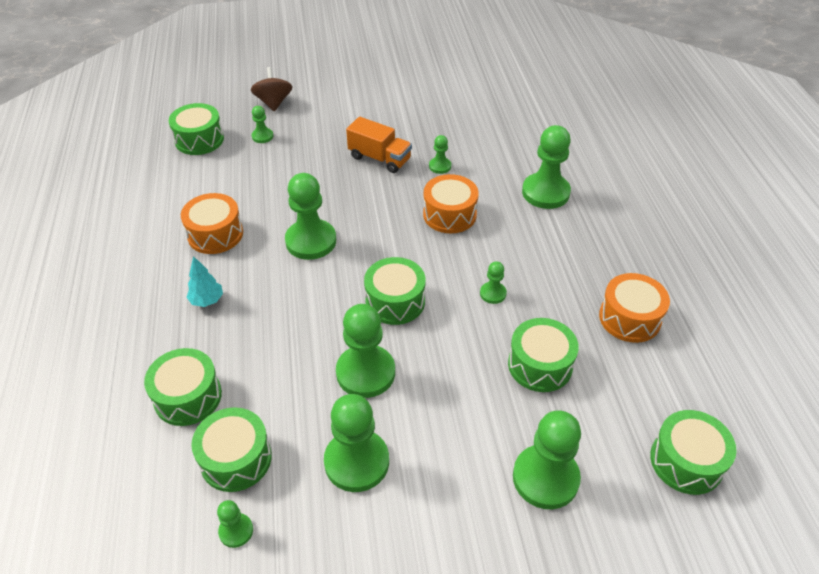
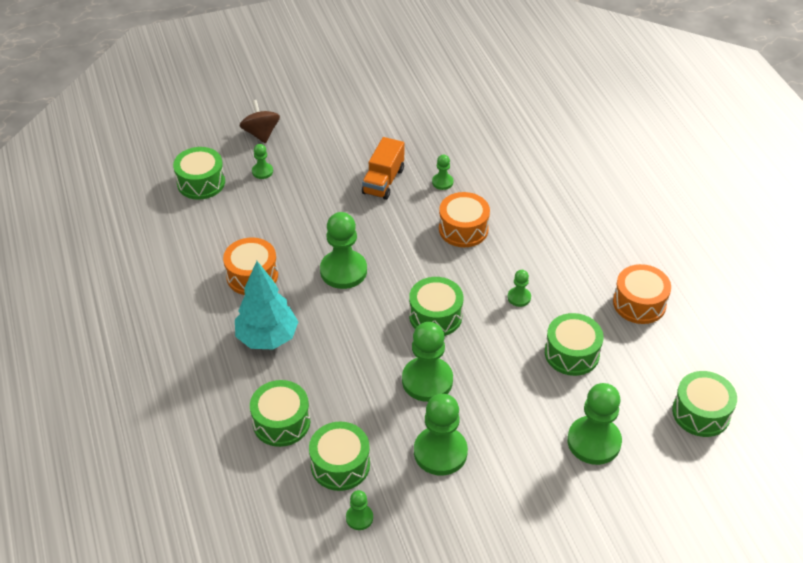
camera: 10 degrees left, 0 degrees up
turquoise tree [186,256,223,307] -> turquoise tree [235,261,298,349], size x1.96
orange truck [346,117,412,173] -> orange truck turned 90 degrees clockwise [362,137,404,200]
green pawn [522,125,571,209] -> none

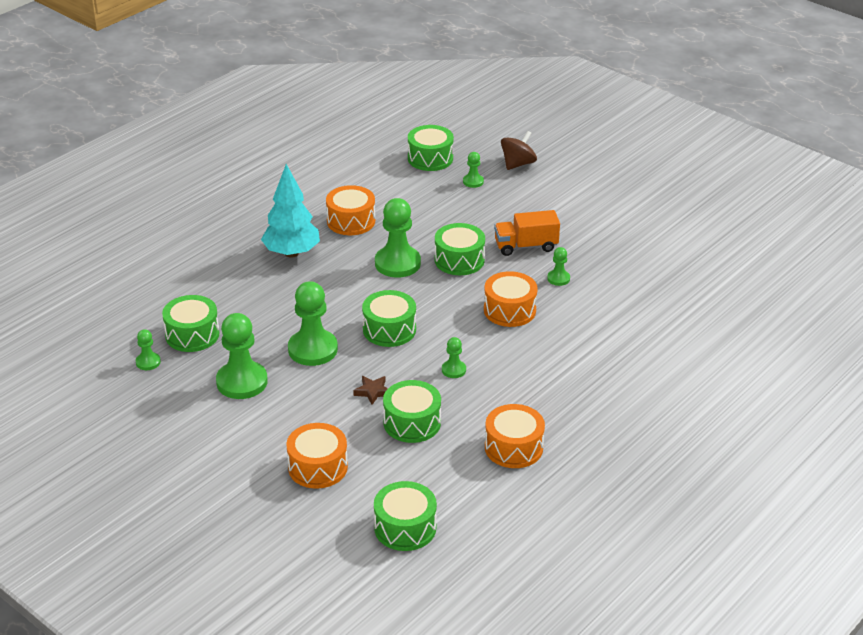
camera: 60 degrees right, 10 degrees down
green drum [250,380,310,447] -> green drum moved to [434,223,485,275]
green pawn [567,383,622,465] -> orange drum [286,423,348,489]
none -> brown star [353,376,388,405]

